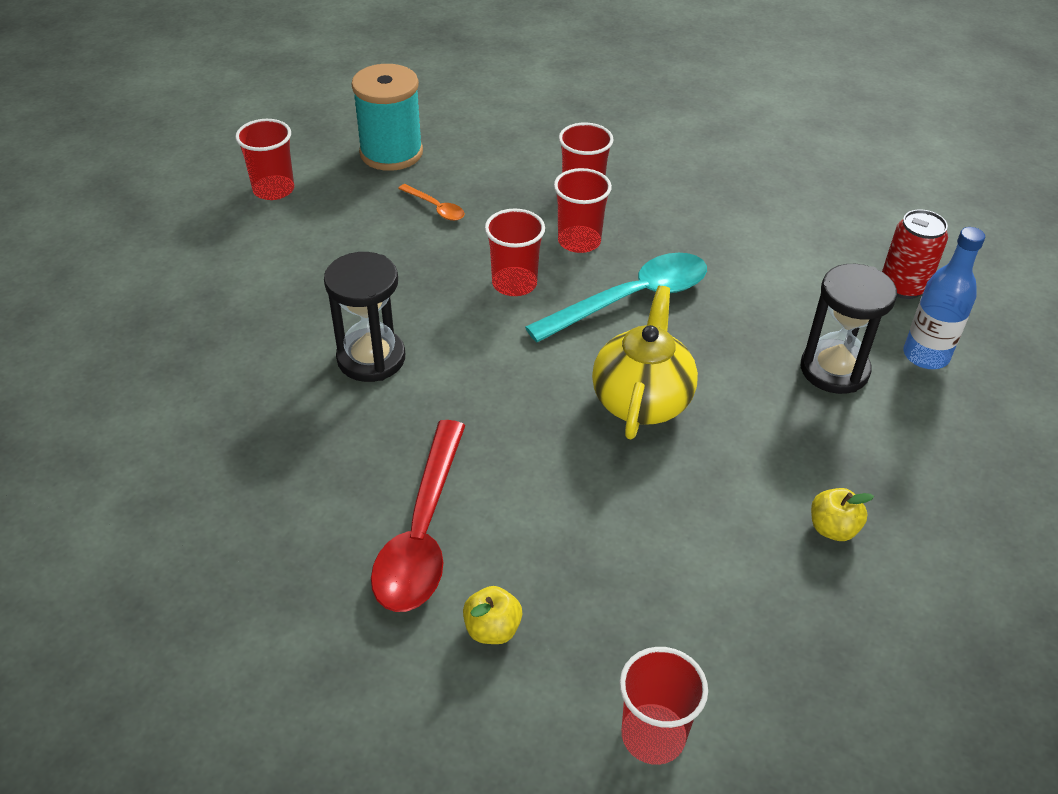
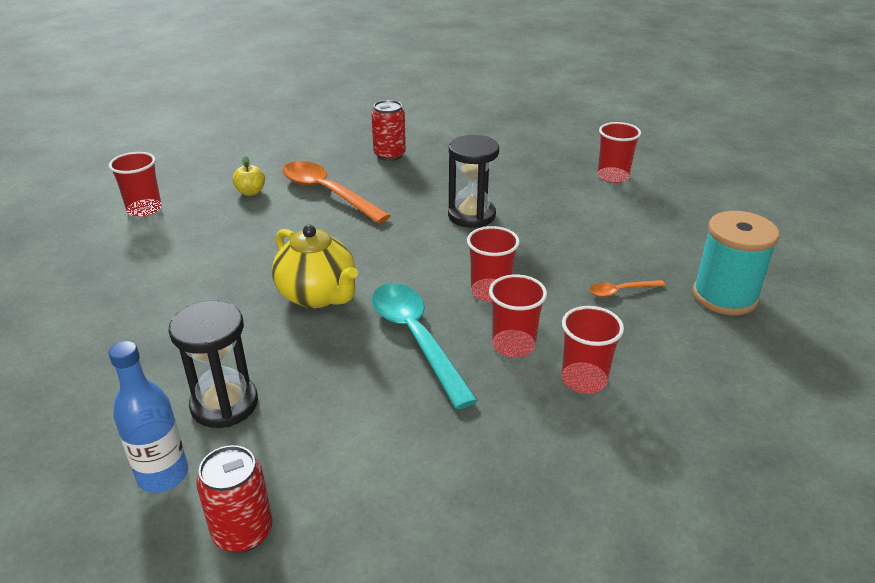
camera: 125 degrees right, 10 degrees down
red cup [235,119,294,200] -> red cup moved to [598,122,641,183]
red spoon [371,420,465,612] -> orange spoon [282,161,391,224]
turquoise spoon [525,253,707,342] -> turquoise spoon turned 150 degrees clockwise [372,283,478,409]
yellow apple [811,488,874,541] -> none
none -> red can [371,100,406,161]

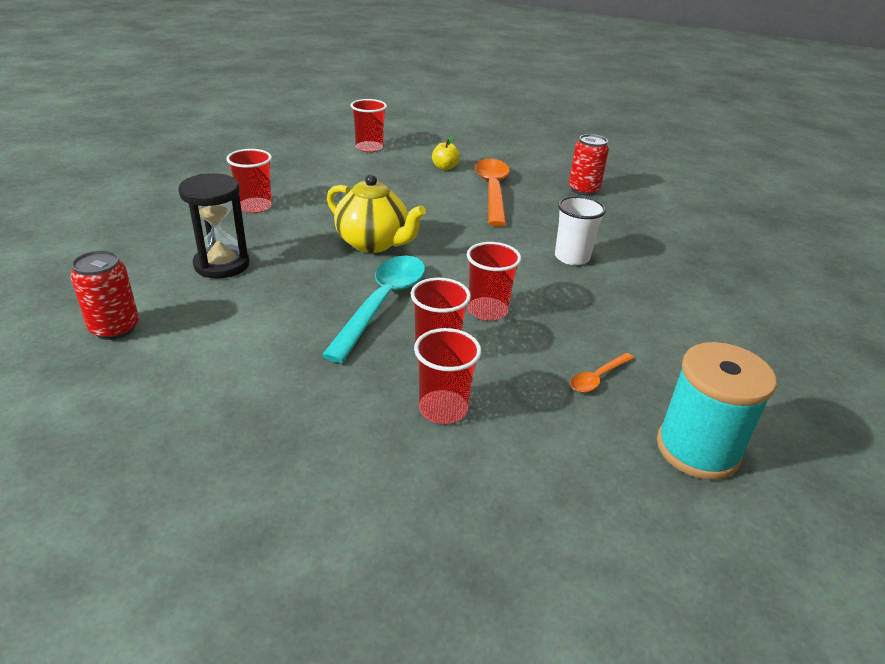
camera: 45 degrees right, 0 degrees up
blue bottle [108,341,188,493] -> none
yellow teapot [272,225,358,308] -> yellow teapot turned 60 degrees counterclockwise [327,174,426,253]
black hourglass [448,135,499,228] -> white cup [555,196,606,265]
orange spoon [589,280,665,297] -> orange spoon turned 75 degrees counterclockwise [570,353,634,393]
red cup [598,122,641,183] -> red cup moved to [226,149,272,213]

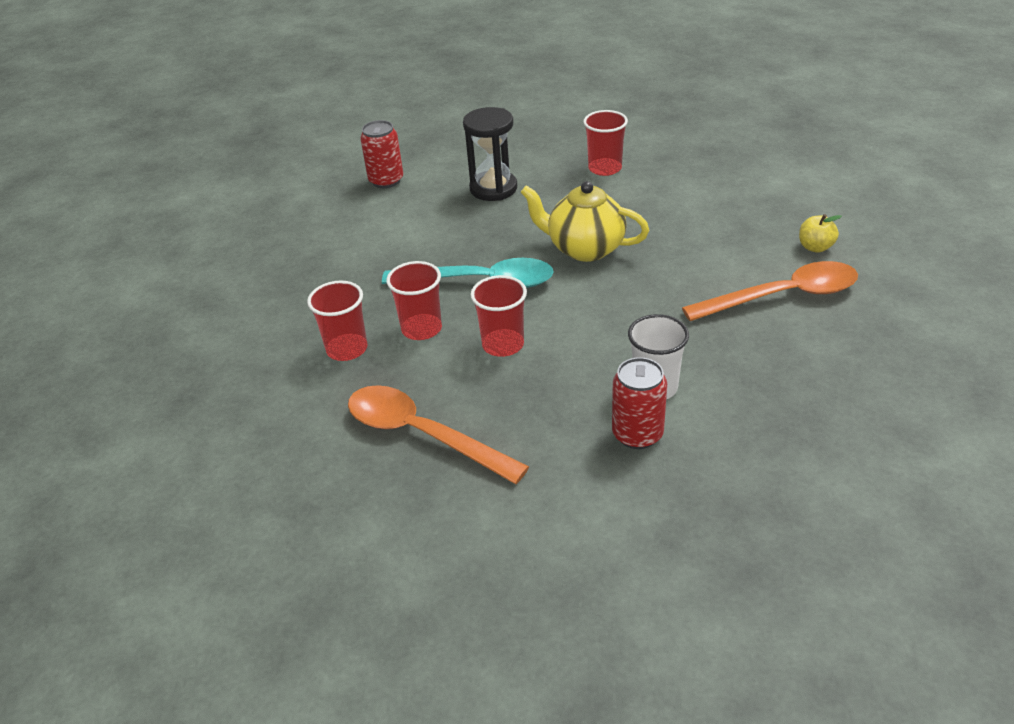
camera: 80 degrees right, 5 degrees up
yellow teapot [327,174,426,253] -> yellow teapot turned 90 degrees clockwise [521,181,649,262]
red cup [351,99,387,152] -> none
red can [569,134,609,196] -> red can moved to [612,357,667,449]
orange spoon [570,353,634,393] -> orange spoon [348,385,529,484], size x2.17
turquoise spool [657,342,777,480] -> none

